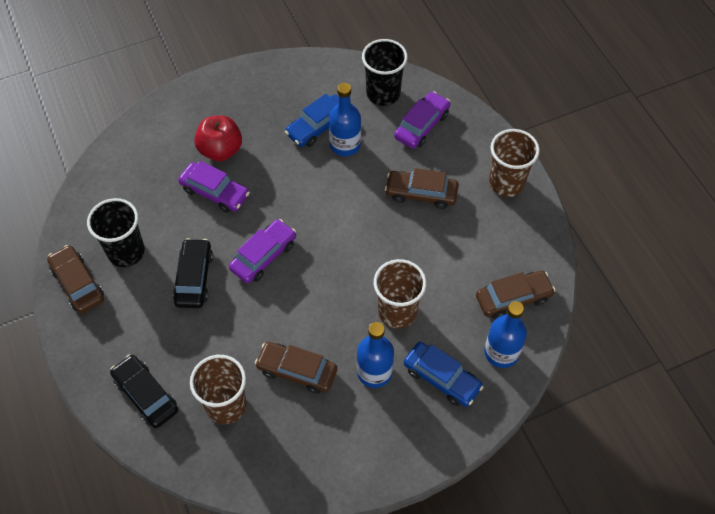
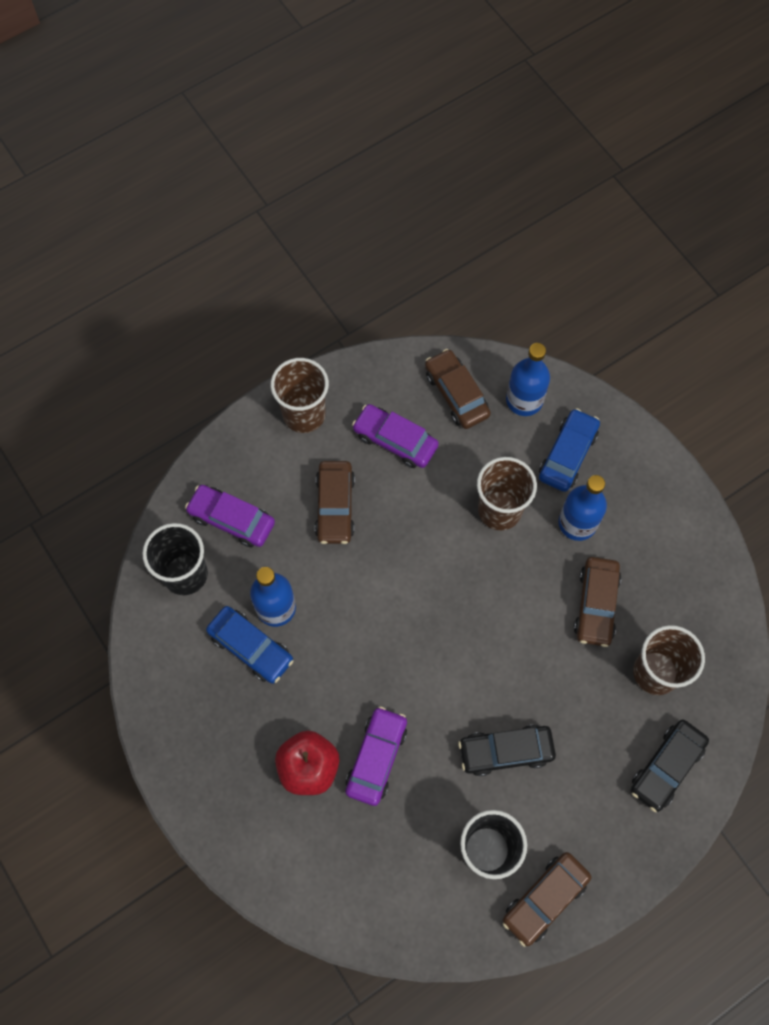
camera: 100 degrees left, 10 degrees up
purple car [229,219,296,283] -> purple car moved to [352,404,439,468]

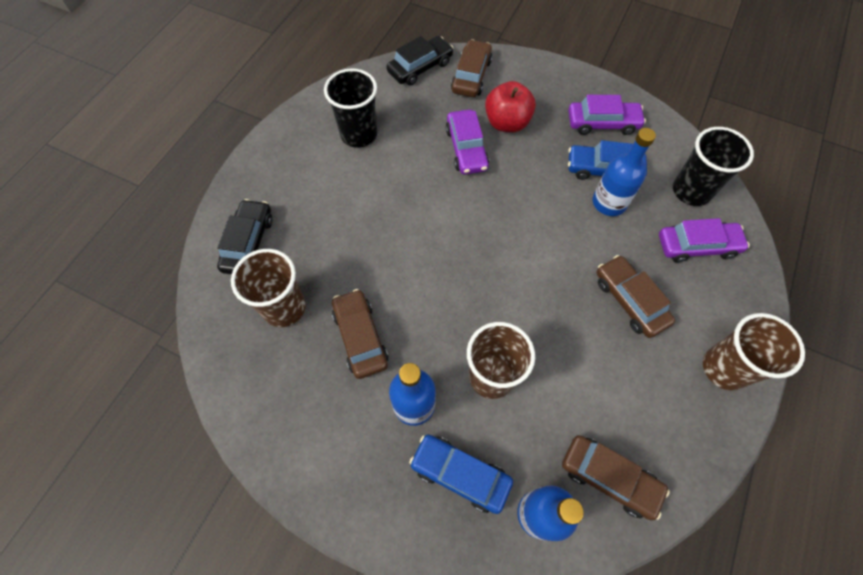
camera: 150 degrees right, 5 degrees down
purple car [352,404,439,468] -> purple car moved to [568,95,646,135]
black car [458,724,556,776] -> black car moved to [386,36,454,85]
brown car [503,852,591,947] -> brown car moved to [451,39,492,97]
blue car [539,408,600,492] -> blue car turned 120 degrees clockwise [409,435,513,514]

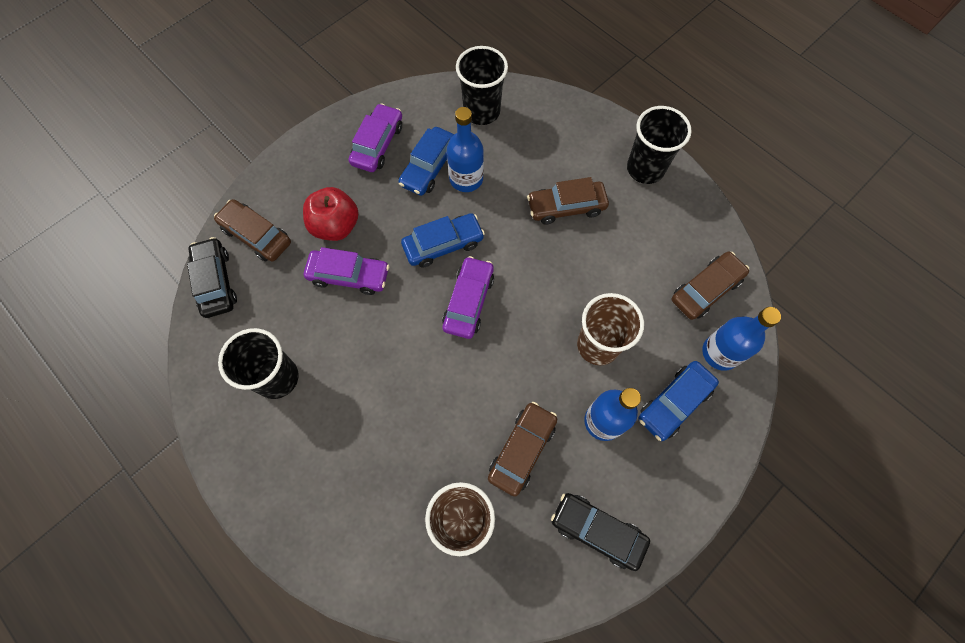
camera: 70 degrees left, 5 degrees up
black car [217,199,272,274] -> black car moved to [551,493,650,571]
brown car [332,289,388,379] -> brown car turned 120 degrees clockwise [488,402,557,497]
purple car [659,218,750,262] -> purple car moved to [442,256,494,339]
brown cup [703,313,805,391] -> black cup [627,106,692,184]
none -> blue car [401,213,485,268]

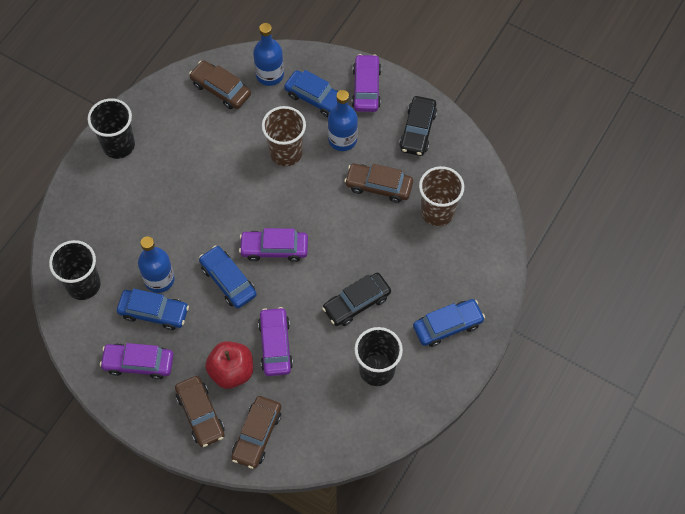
camera: 105 degrees left, 5 degrees down
black car [187,237,237,318] -> black car moved to [322,273,391,326]
brown car [527,177,609,225] -> brown car moved to [175,376,225,447]
none -> purple car [352,54,381,112]
none -> blue car [413,299,485,347]

